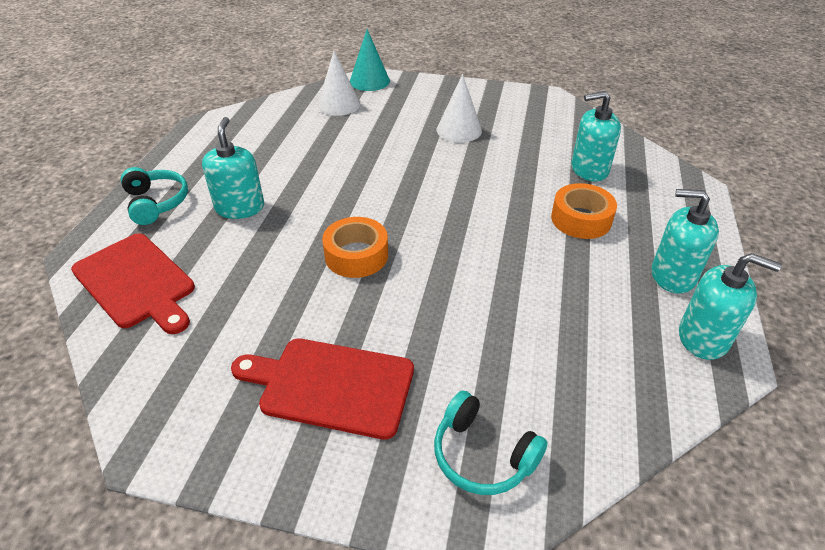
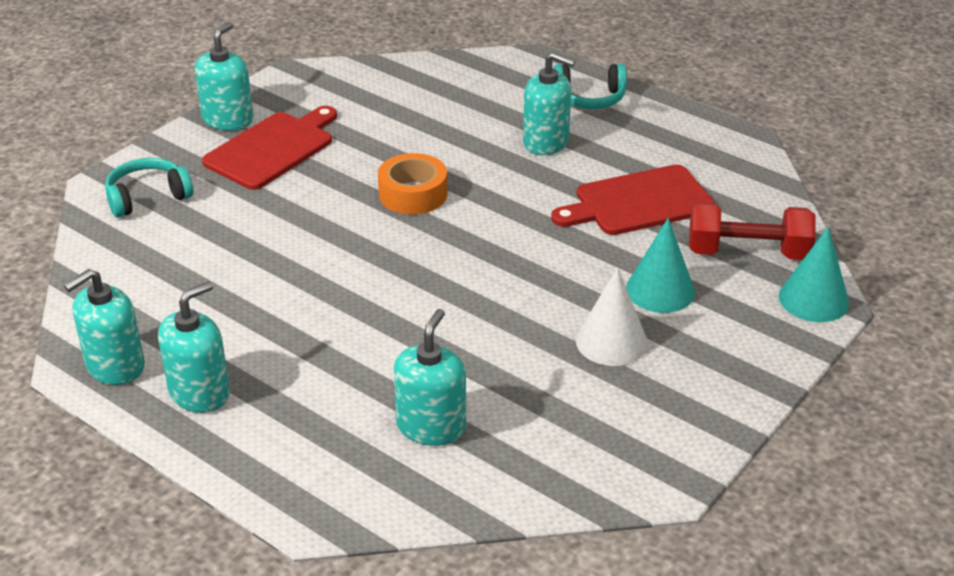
camera: 115 degrees right, 5 degrees down
red cutting board [71,233,195,334] -> red cutting board moved to [551,164,715,235]
white cone [318,51,360,116] -> red dumbbell [689,202,816,260]
orange tape [551,183,617,239] -> none
none -> turquoise soap dispenser [195,22,253,130]
none -> turquoise cone [626,218,695,313]

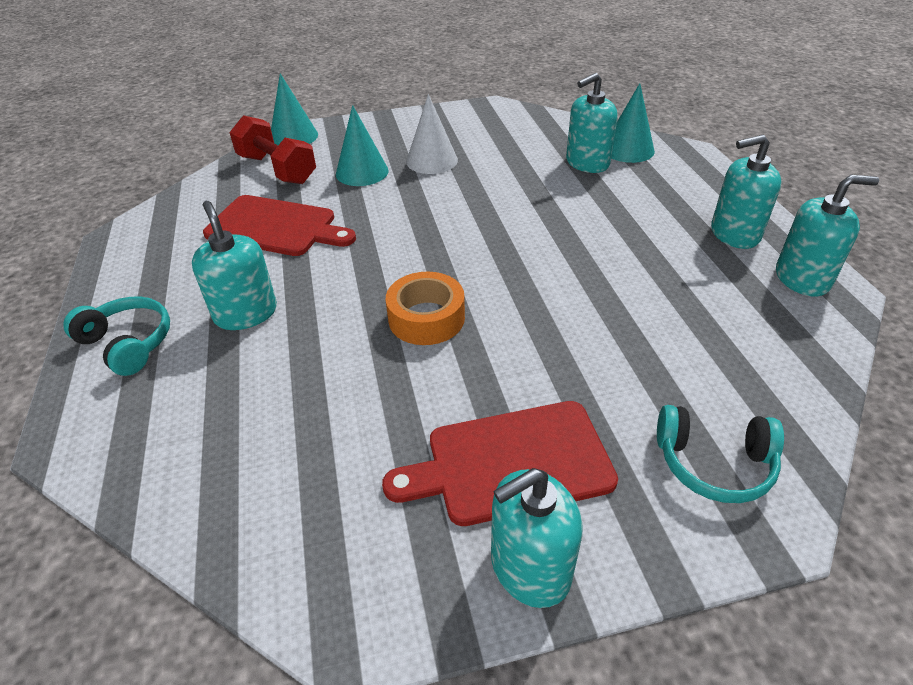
camera: 140 degrees left, 5 degrees up
none -> turquoise cone [611,83,655,163]

